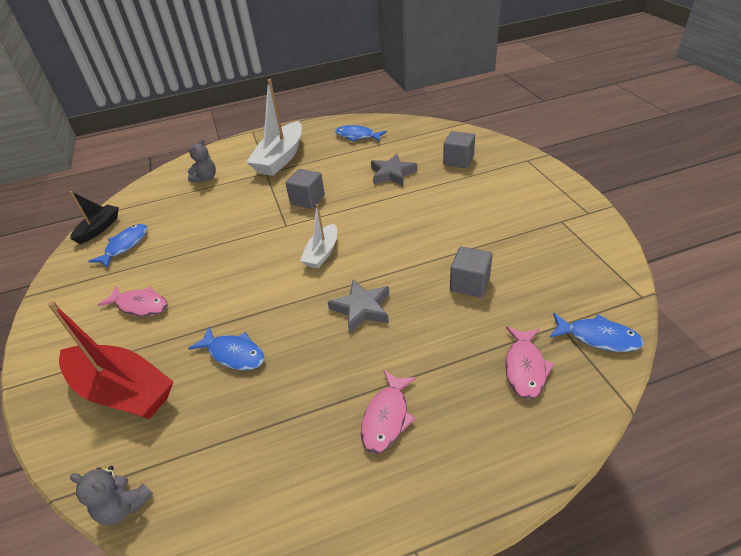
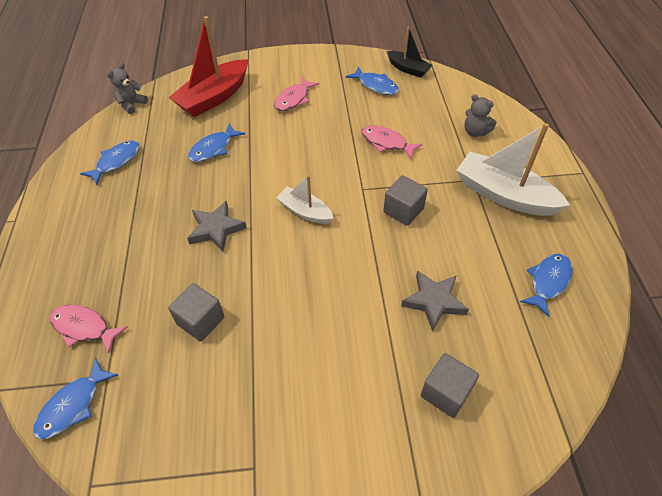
camera: 100 degrees right, 10 degrees up
pink fish [361,370,417,453] -> pink fish moved to [361,125,423,159]
none -> blue fish [80,140,140,185]

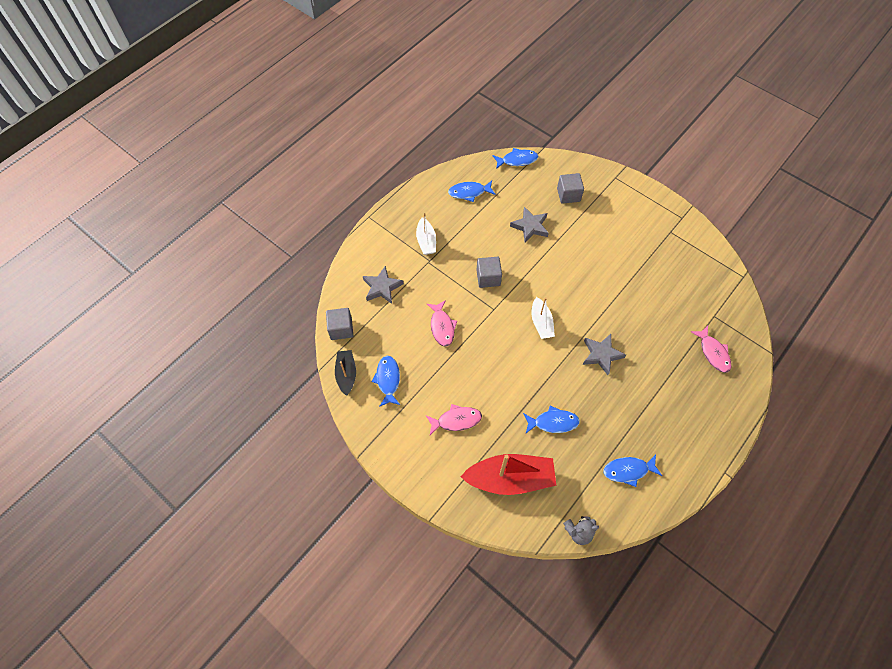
camera: 135 degrees left, 10 degrees up
blue fish [33,357,118,440] -> blue fish moved to [492,148,538,169]
grey cube [168,283,225,342] -> grey cube moved to [326,308,353,340]
white boat [456,123,570,216] -> white boat [416,213,436,255], size x0.56
grey teddy bear [465,94,497,137] -> grey star [363,266,404,304]

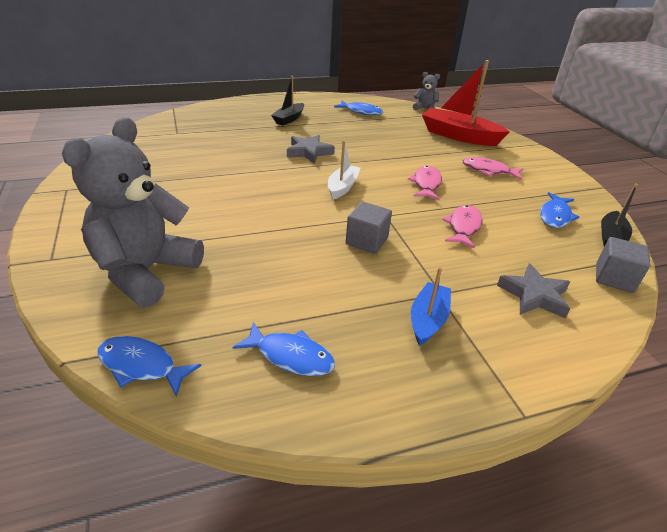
camera: 150 degrees left, 25 degrees down
white boat [416,213,436,255] -> blue boat [411,267,451,346]
grey star [510,207,549,242] -> none
blue fish [523,406,580,433] -> none
grey cube [557,173,584,204] -> grey teddy bear [62,117,204,307]
pink fish [691,326,732,373] -> pink fish moved to [408,166,442,200]
none -> black boat [271,76,304,125]

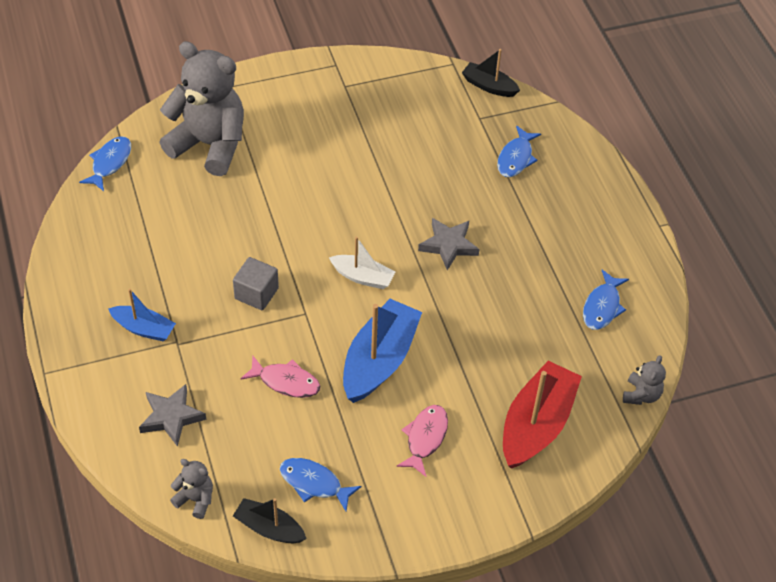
camera: 90 degrees right, 15 degrees up
blue fish [233,322,335,376] -> blue fish moved to [497,126,541,177]
black boat [271,76,304,125] -> black boat moved to [462,49,520,97]
pink fish [408,166,442,200] -> blue boat [343,299,422,403]
grey cube [596,237,651,293] -> grey teddy bear [170,459,213,519]

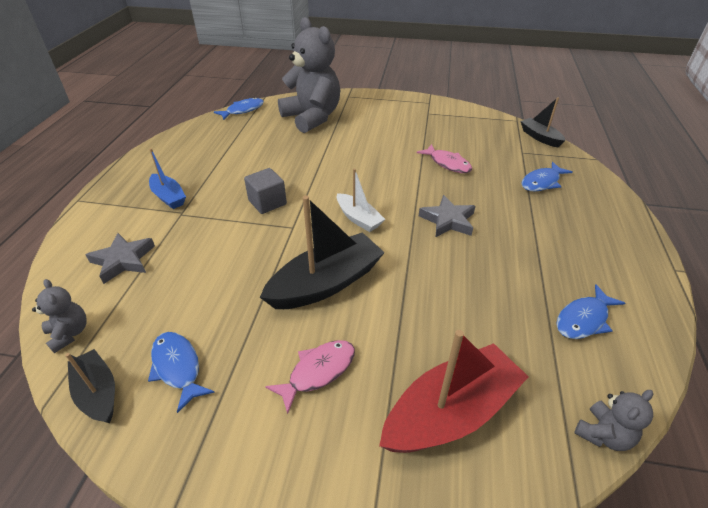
camera: 30 degrees right, 10 degrees down
pink fish [241,356,320,398] -> pink fish moved to [417,144,472,173]
blue boat [343,299,422,403] -> black boat [260,196,385,309]

